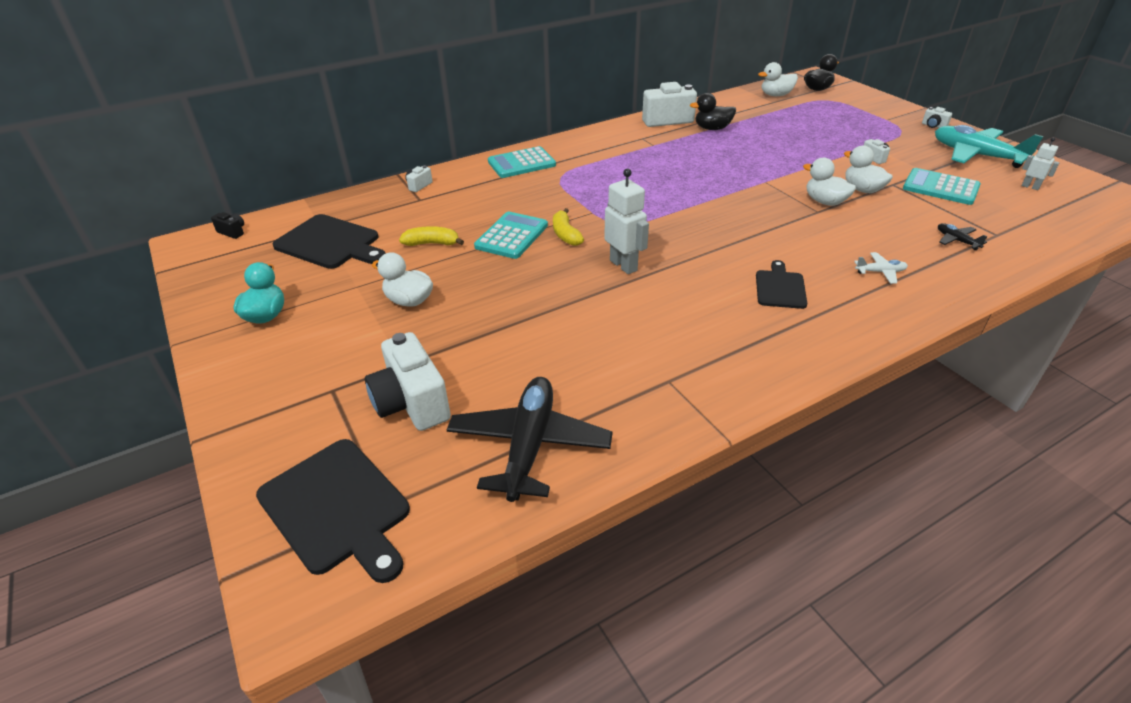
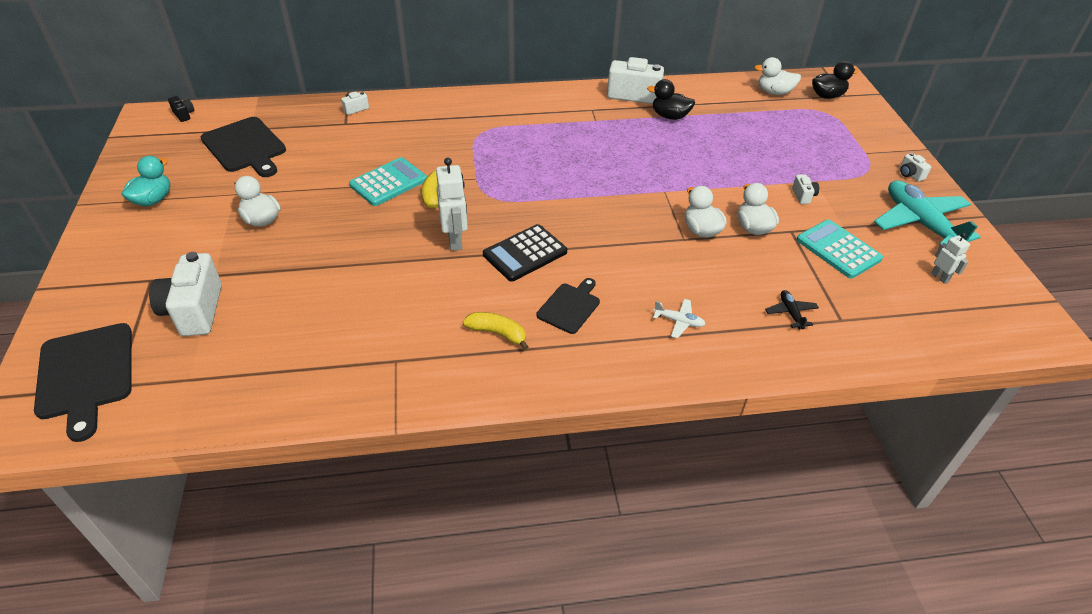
camera: 20 degrees right, 5 degrees up
yellow banana [399,226,464,246] -> yellow banana moved to [463,312,528,350]
black plane [447,377,613,502] -> none
turquoise calculator [488,146,556,178] -> none
none -> black calculator [483,224,567,282]

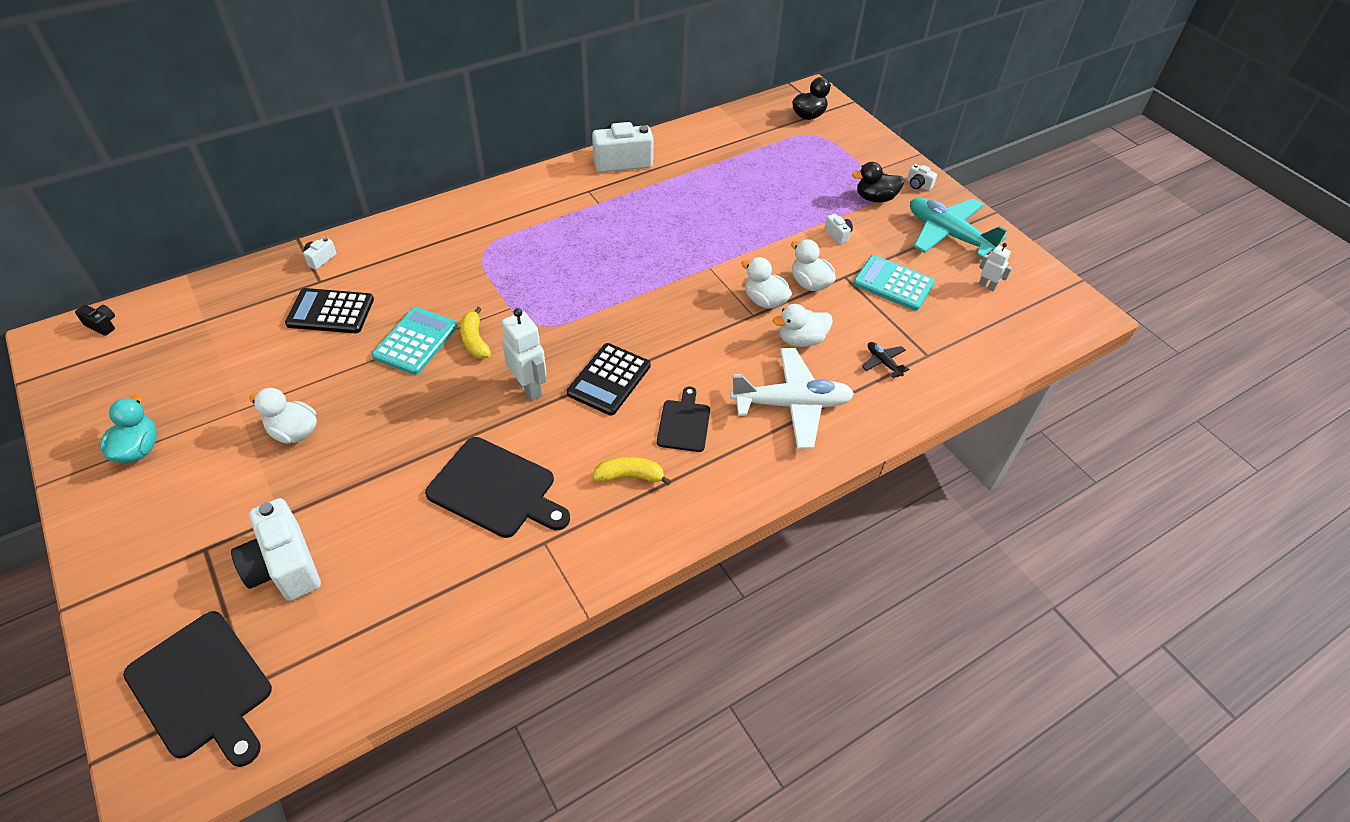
camera: 25 degrees left, 5 degrees up
black cutting board [201,117,286,177] -> black cutting board moved to [425,437,570,538]
black duck [647,79,695,120] -> black duck moved to [852,162,904,202]
white plane [653,299,705,338] -> white plane [730,348,854,449], size x2.31
white duck [754,57,801,95] -> white duck moved to [773,304,833,347]
none -> black calculator [285,288,374,333]

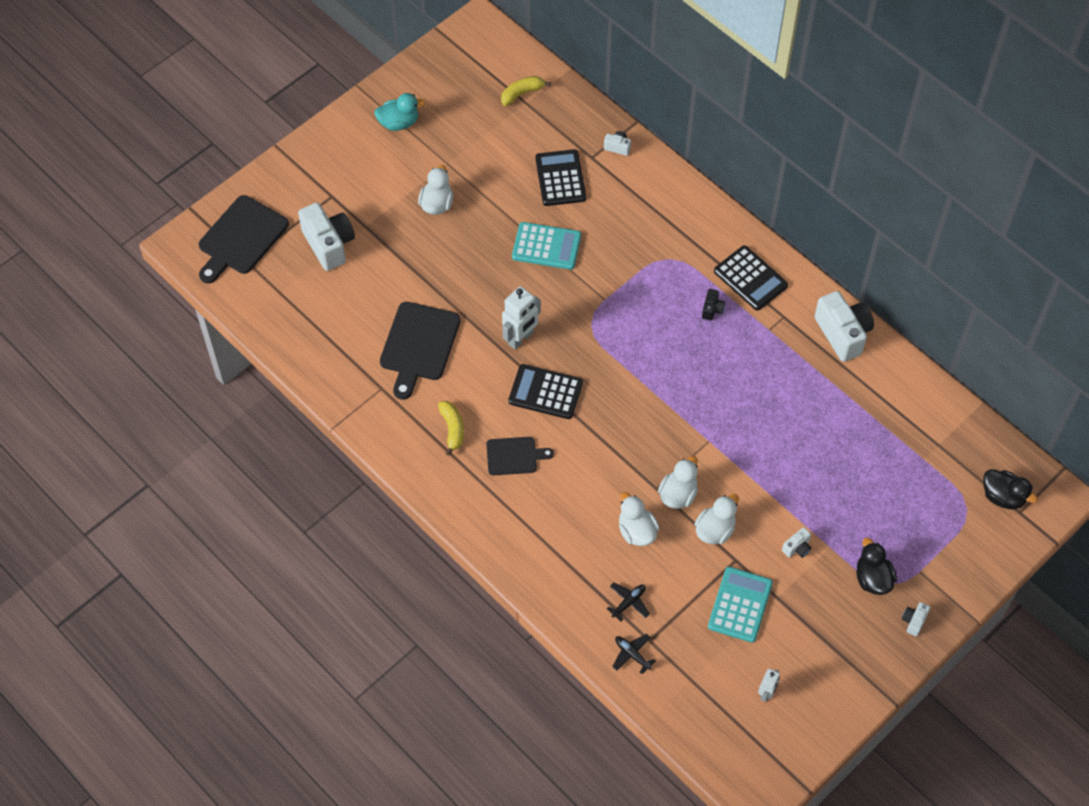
camera: 80 degrees right, 10 degrees up
black camera [75,305,115,336] -> black camera moved to [702,289,725,321]
white camera [231,498,321,601] -> white camera turned 105 degrees clockwise [298,203,355,271]
yellow banana [460,307,491,359] -> yellow banana moved to [501,76,551,106]
white plane [730,348,854,449] -> none
turquoise plane [910,198,1007,258] -> none
none -> black plane [612,634,656,674]
none -> black calculator [714,245,788,310]

